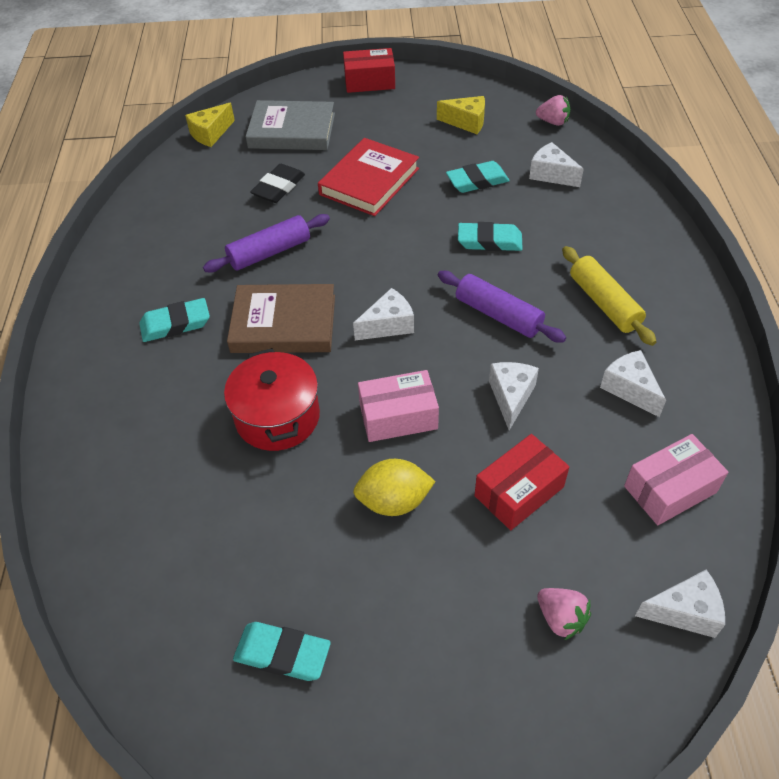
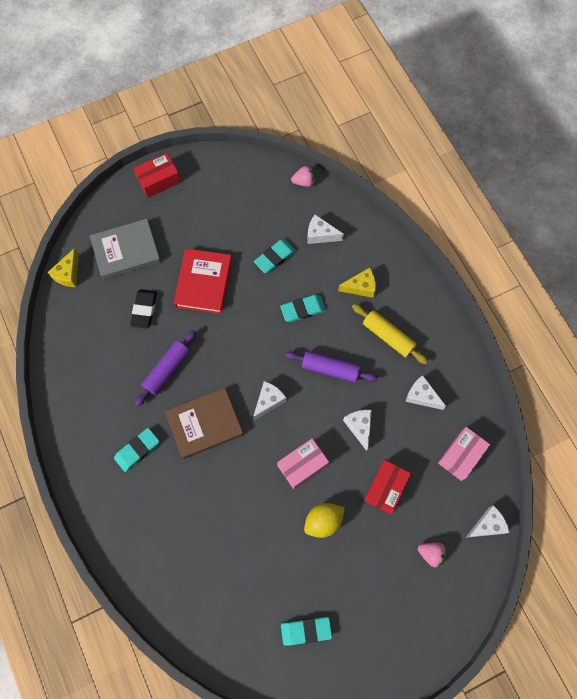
camera: 25 degrees left, 20 degrees up
red pot [224,348,320,451] -> none
yellow cheese [437,96,485,134] -> yellow cheese moved to [338,268,376,298]

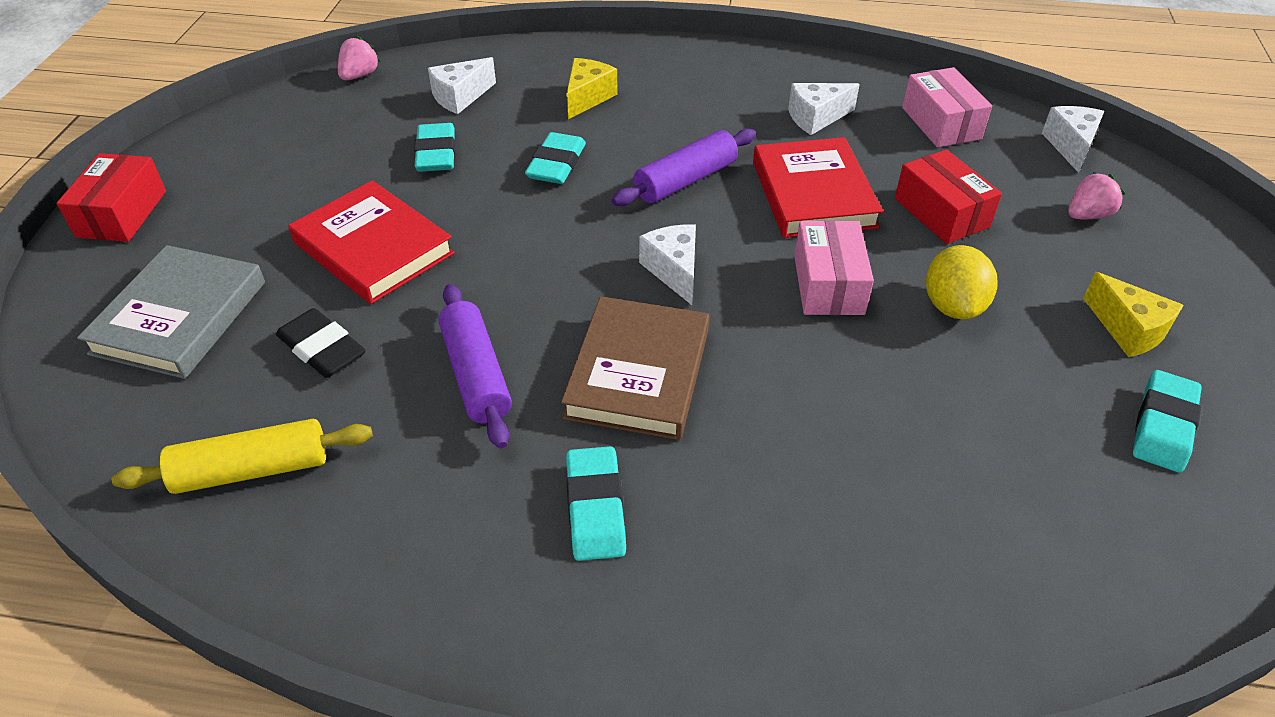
camera: 55 degrees left, 25 degrees down
yellow cheese [48,248,79,287] -> yellow cheese moved to [1083,272,1184,357]
white cheese [343,410,372,451] -> red book [753,137,883,238]
yellow rolling pin [352,304,428,364] -> yellow rolling pin moved to [112,419,373,494]

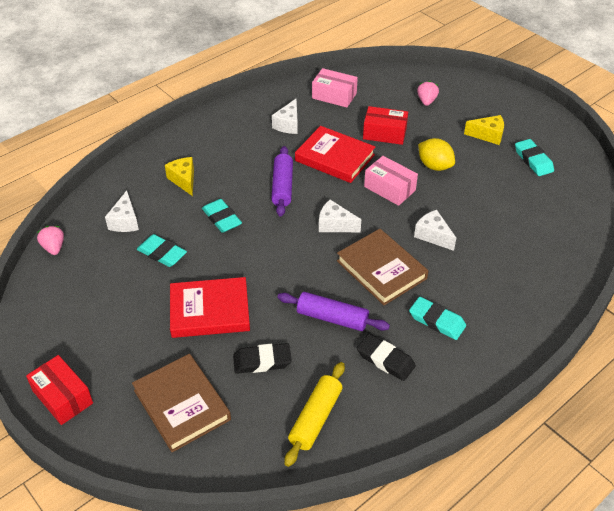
camera: 50 degrees left, 0 degrees up
grey book [77,245,265,379] -> brown book [132,354,231,452]
white cheese [1042,106,1104,173] -> white cheese moved to [414,210,456,251]
none -> black eraser [357,334,416,381]

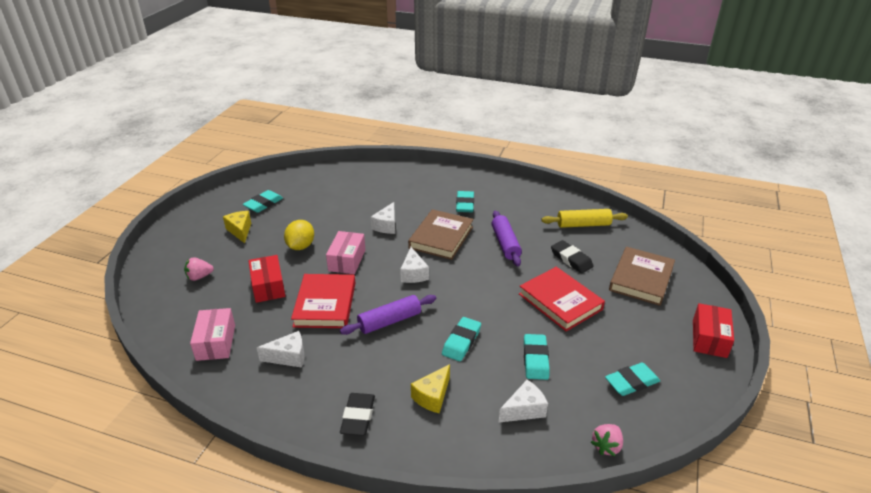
camera: 120 degrees left, 10 degrees down
black eraser [357,334,416,381] -> black eraser moved to [340,393,375,436]
none -> turquoise eraser [605,362,660,396]

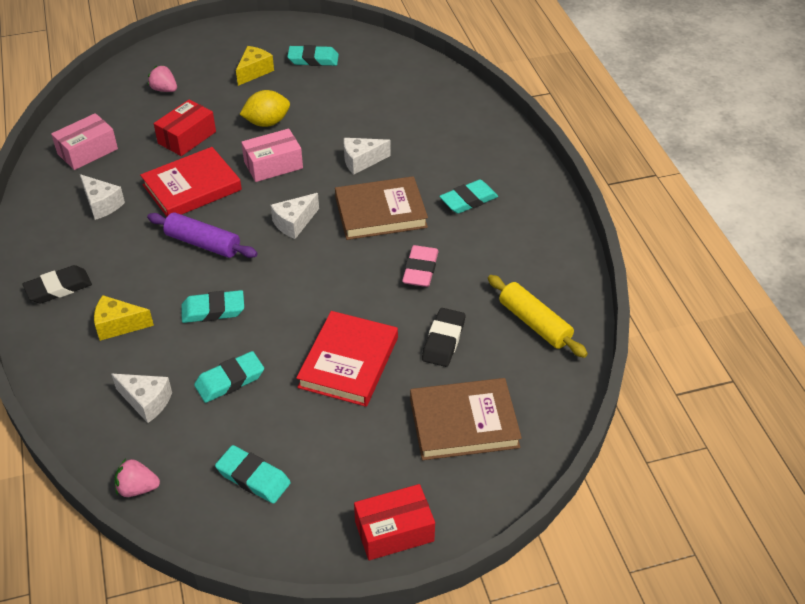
camera: 55 degrees right, 10 degrees up
purple rolling pin [491,211,522,266] -> pink eraser [402,245,439,287]

